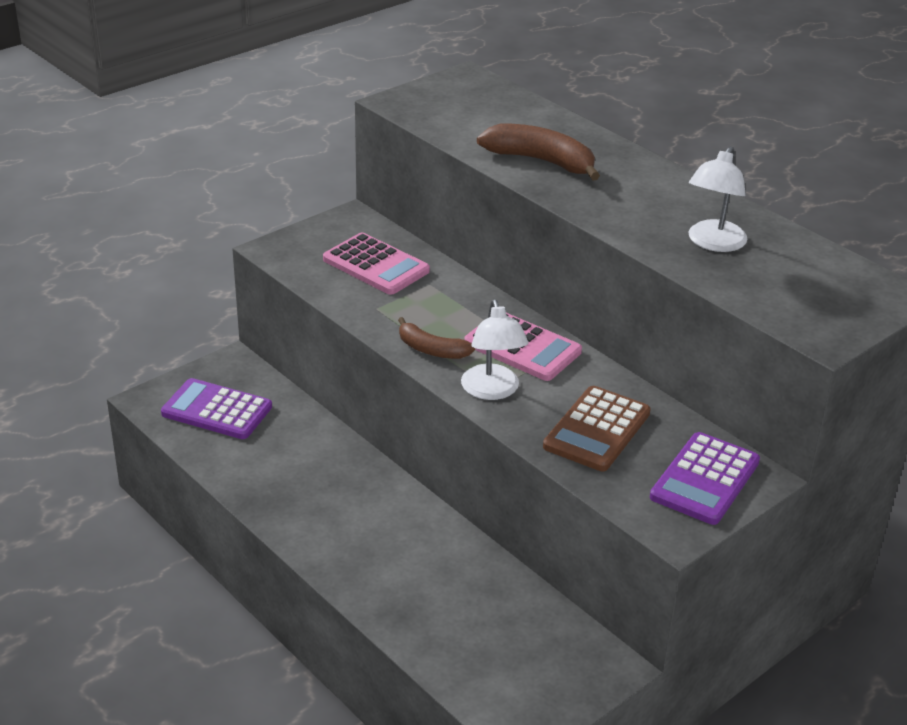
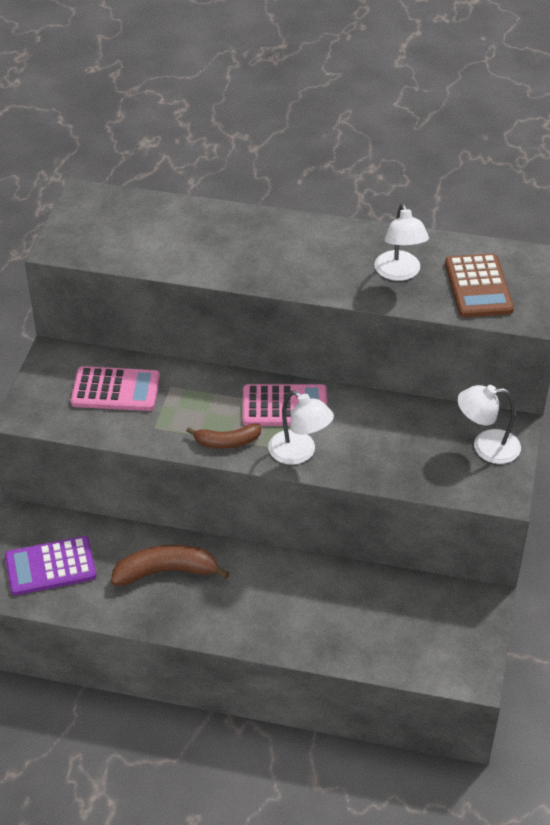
camera: 35 degrees left, 10 degrees up
brown banana [477,123,600,180] -> brown banana moved to [111,544,230,586]
brown calculator [543,386,651,471] -> brown calculator moved to [445,253,514,317]
purple calculator [650,432,760,525] -> white lamp [457,385,521,464]

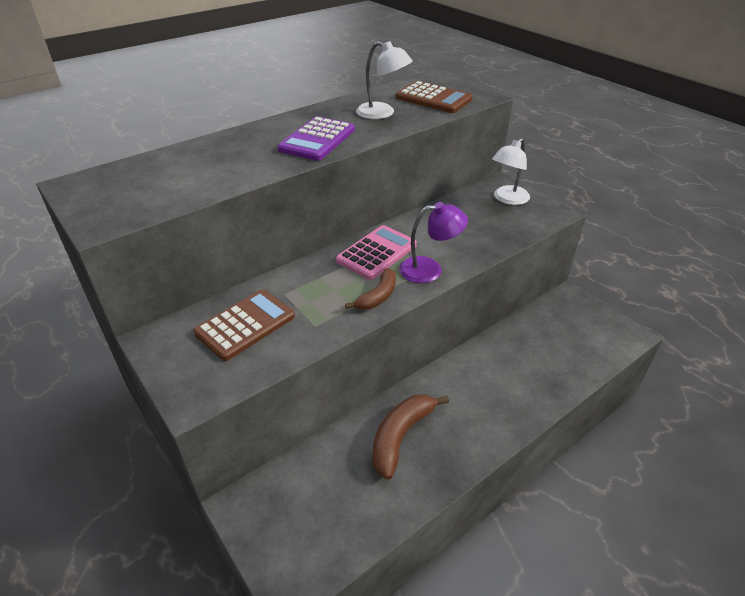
camera: 50 degrees left, 5 degrees down
purple calculator [5,536,96,595] -> purple calculator moved to [277,116,355,161]
pink calculator [71,366,160,411] -> brown calculator [193,289,295,361]
white lamp [268,390,334,465] -> purple lamp [399,202,468,283]

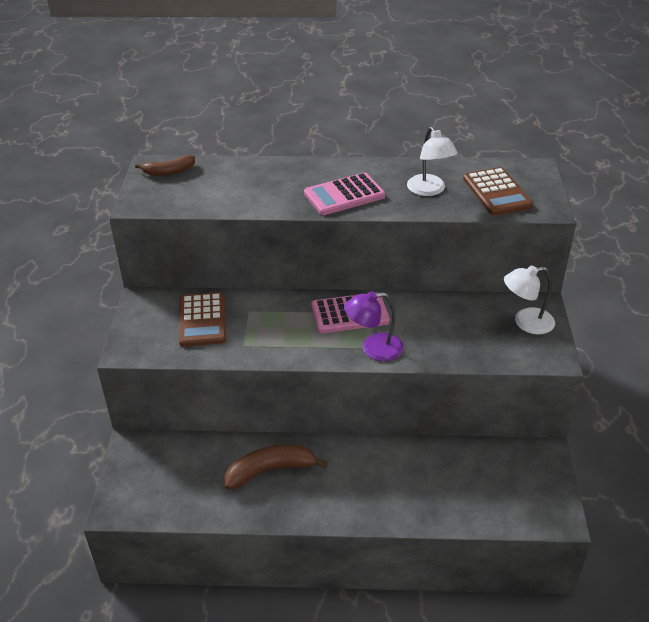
camera: 40 degrees right, 0 degrees up
brown calculator [193,289,295,361] -> brown calculator turned 90 degrees clockwise [179,292,226,347]
purple calculator [277,116,355,161] -> pink calculator [304,173,385,215]
brown banana [345,268,396,310] -> brown banana moved to [135,155,195,176]
purple lamp [399,202,468,283] -> purple lamp turned 135 degrees clockwise [344,291,404,361]

